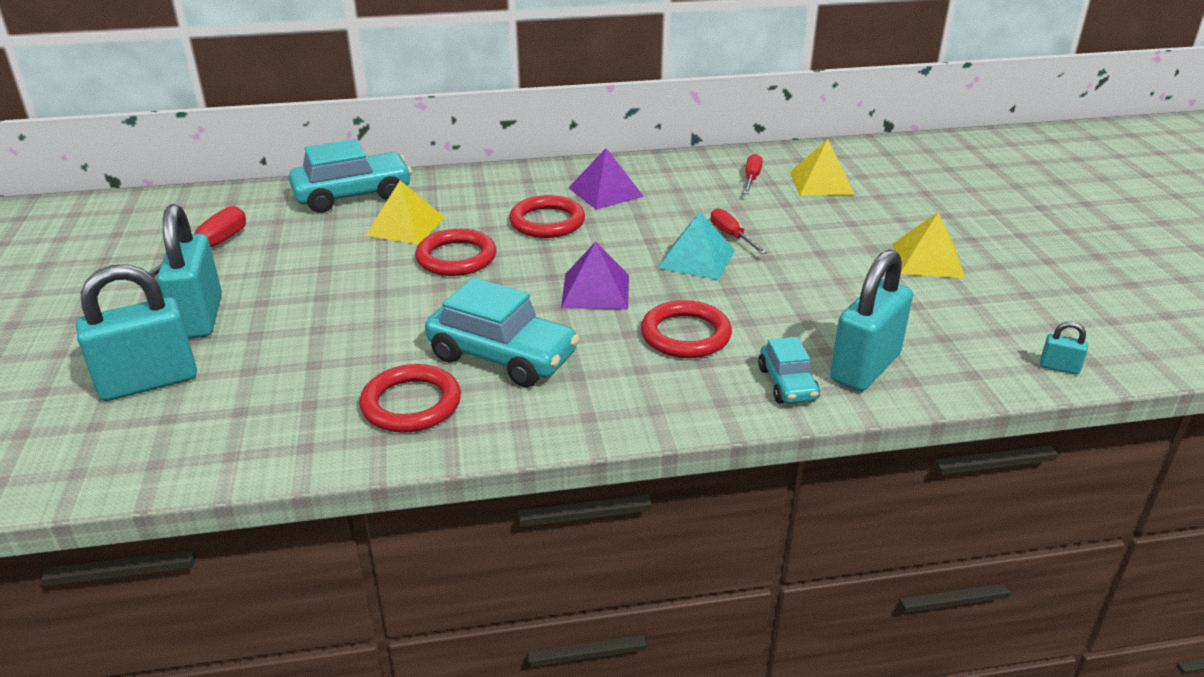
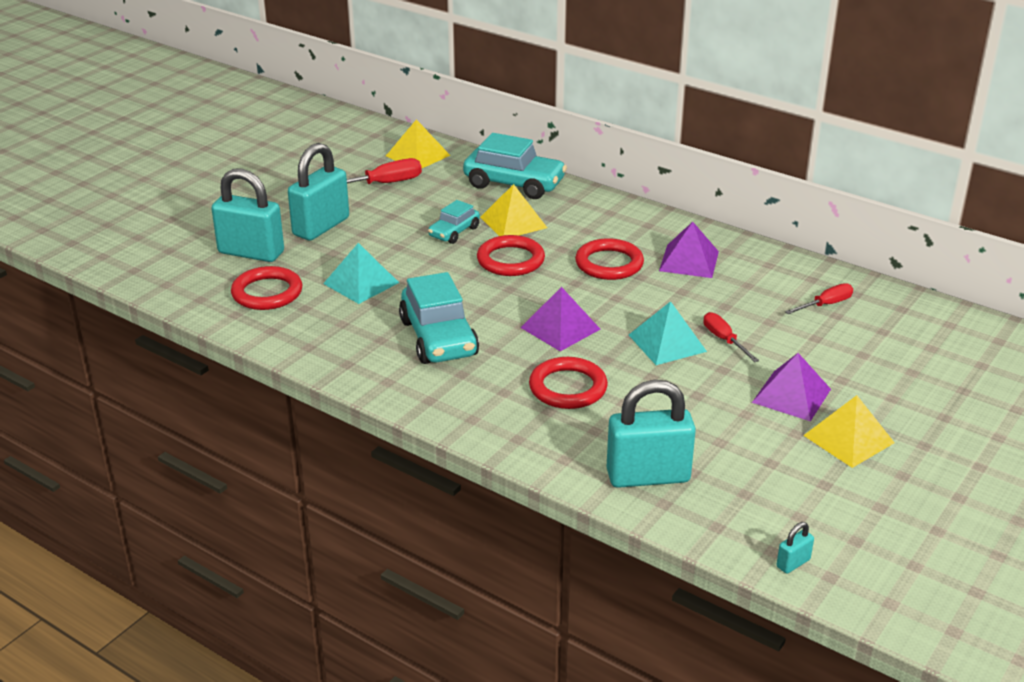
camera: 45 degrees right, 0 degrees up
red ring [359,364,461,433] -> red ring moved to [231,266,302,310]
red screwdriver [711,208,767,254] -> red screwdriver turned 45 degrees counterclockwise [704,312,759,362]
turquoise car [758,337,820,403] -> turquoise car moved to [428,200,480,244]
yellow pyramid [790,139,855,196] -> yellow pyramid moved to [386,119,451,168]
turquoise padlock [1040,321,1088,374] -> turquoise padlock turned 75 degrees clockwise [776,522,814,574]
none -> turquoise pyramid [323,243,399,304]
none -> purple pyramid [752,353,831,422]

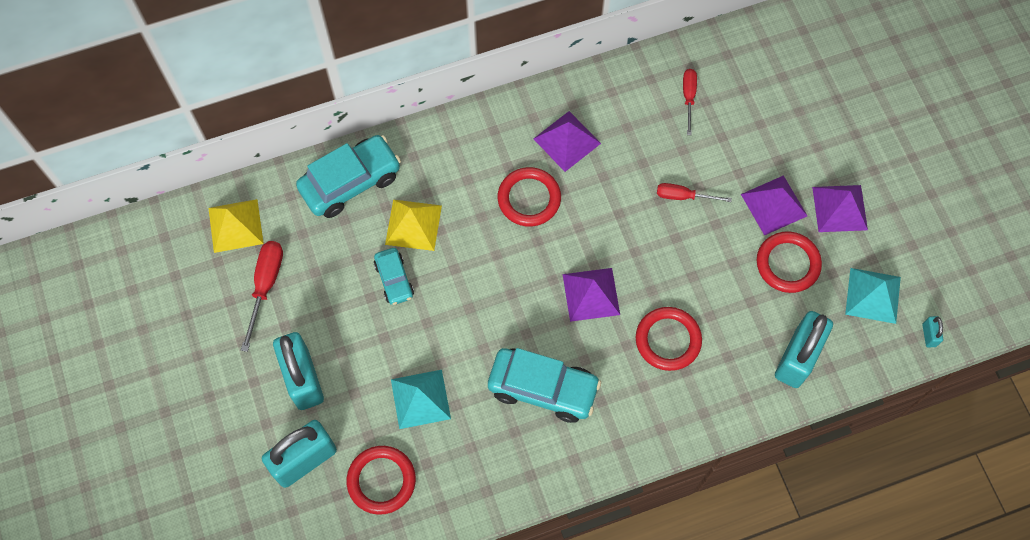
camera: 55 degrees left, 35 degrees up
red ring [477,235,545,276] -> red ring moved to [757,231,822,293]
turquoise pyramid [629,301,707,365] -> turquoise pyramid moved to [845,268,901,324]
yellow pyramid [803,395,895,468] -> purple pyramid [812,185,868,232]

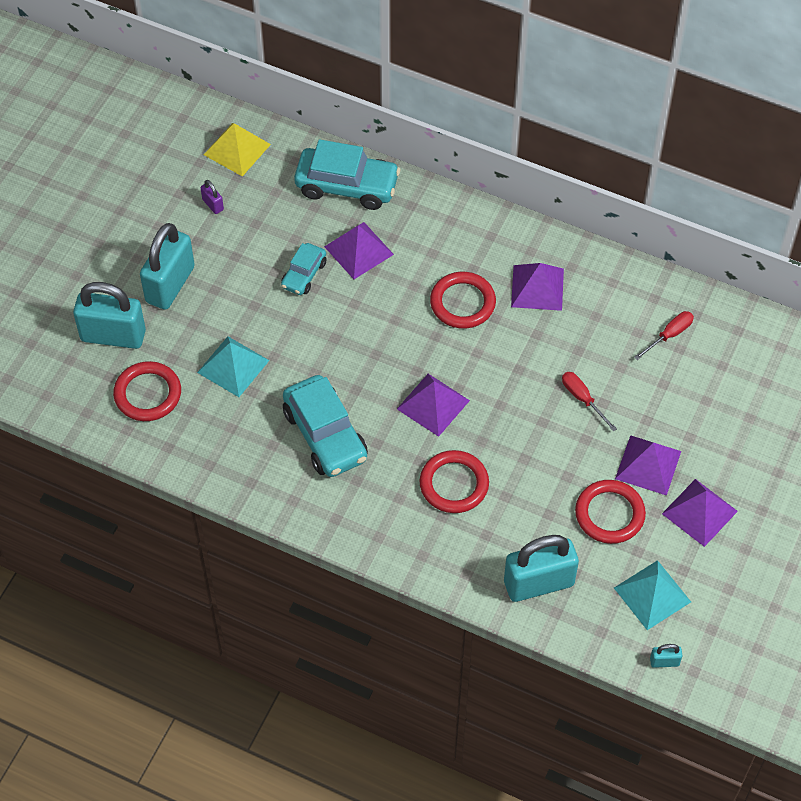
camera: 45 degrees right, 10 degrees down
red screwdriver [241,241,283,352] -> purple padlock [201,180,224,214]
yellow pyramid [385,200,442,251] -> purple pyramid [324,222,394,279]
turquoise padlock [922,316,943,347] -> turquoise padlock turned 45 degrees clockwise [650,644,682,668]

